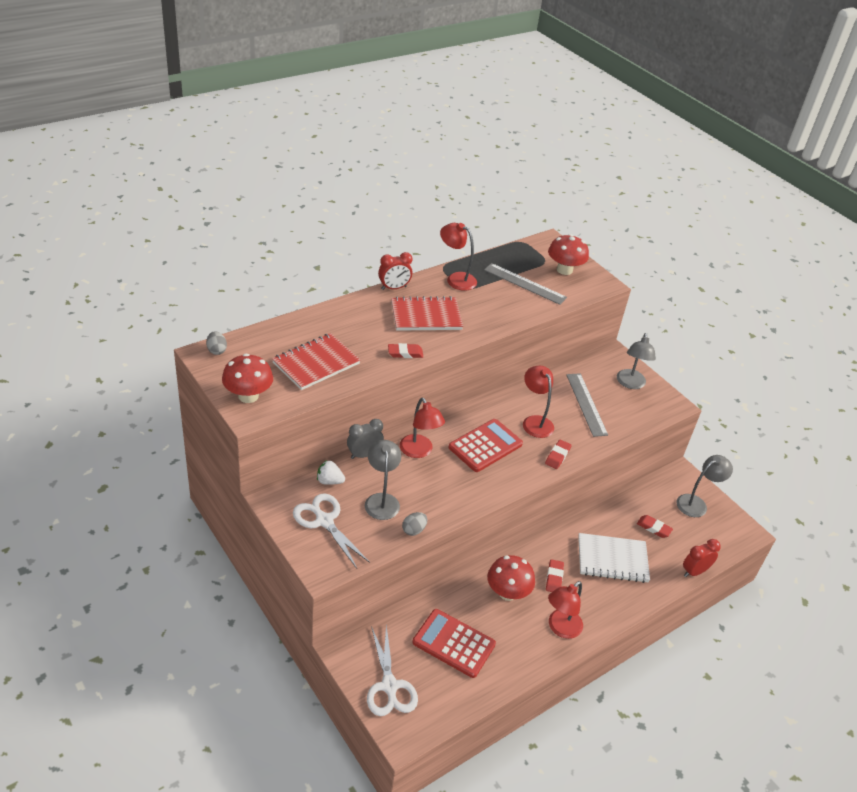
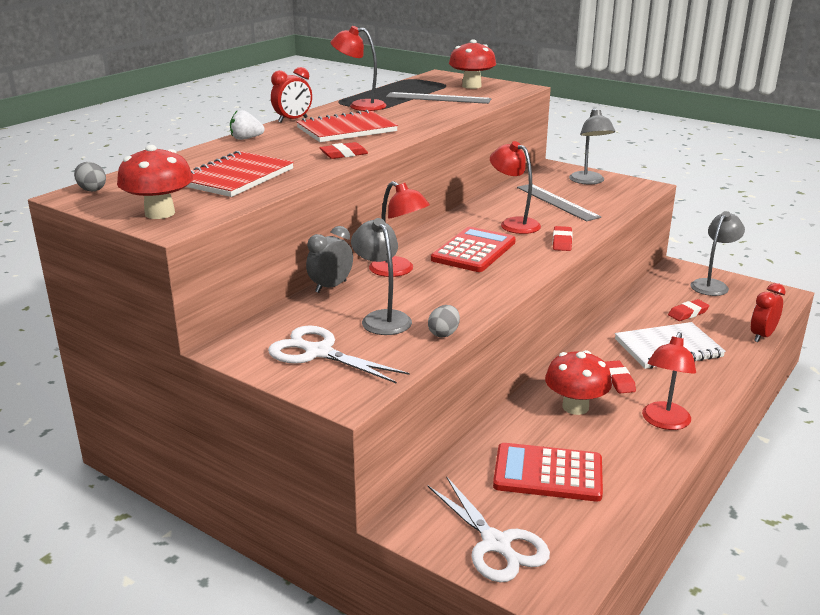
camera: 15 degrees left, 15 degrees down
white strawberry [317,460,345,485] -> white strawberry moved to [230,110,265,140]
red eraser [637,515,673,538] -> red eraser turned 45 degrees counterclockwise [668,299,709,321]

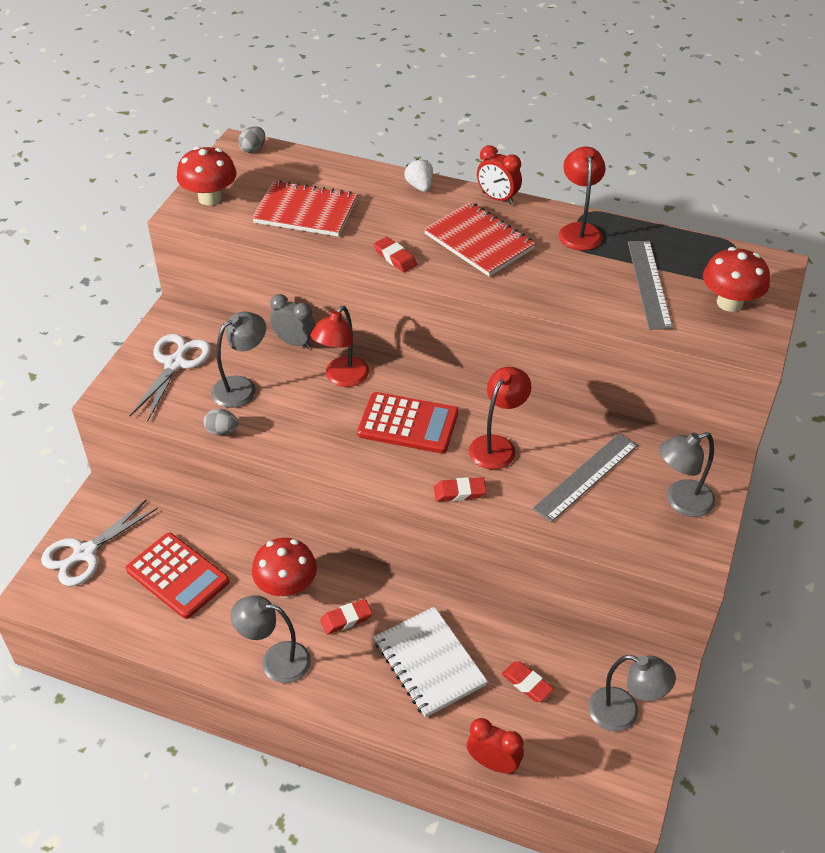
camera: 75 degrees right, 20 degrees up
red calculator [493,443,603,502] -> red calculator turned 135 degrees clockwise [126,533,229,619]
red lamp [642,332,696,430] -> grey lamp [230,595,311,683]

